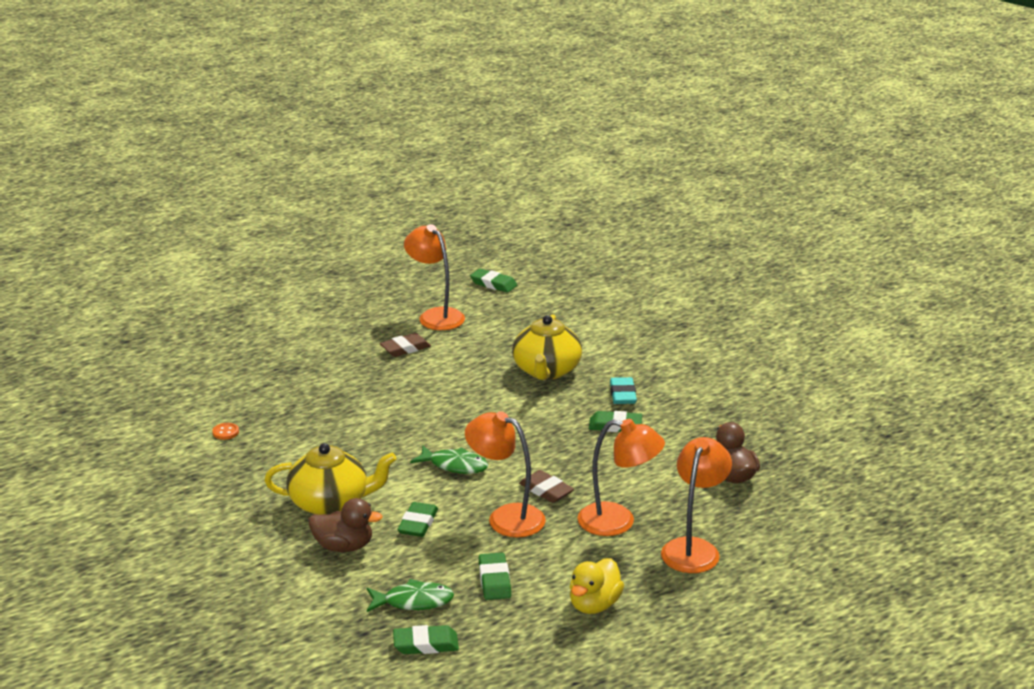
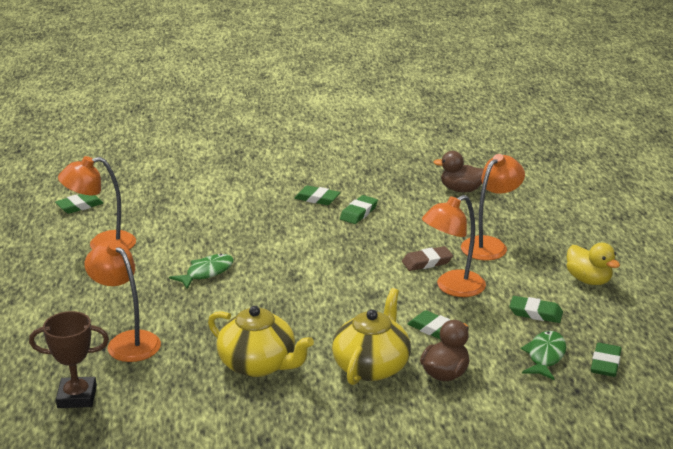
camera: 65 degrees left, 0 degrees up
orange button [212,423,239,440] -> none
brown eraser [380,333,431,357] -> none
green fish [410,445,488,474] -> green fish moved to [169,254,234,289]
yellow teapot [512,314,582,380] -> yellow teapot moved to [208,306,314,377]
turquoise eraser [610,377,637,404] -> green eraser [294,186,340,205]
orange lamp [661,437,732,573] -> orange lamp moved to [85,241,161,362]
none -> brown trophy [29,311,109,408]

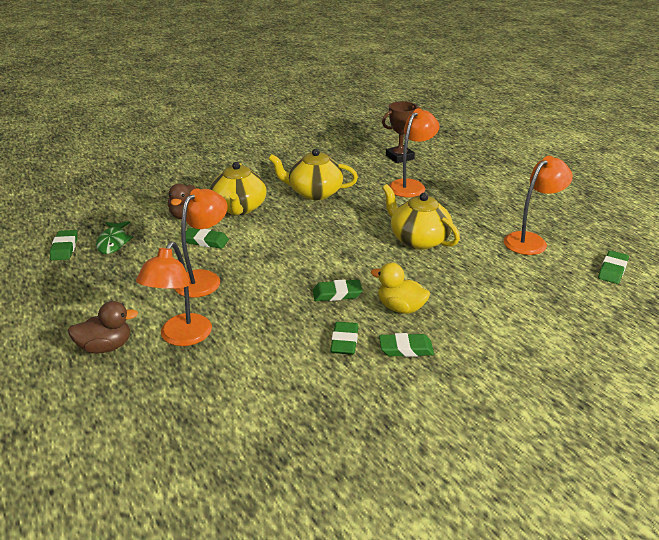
camera: 155 degrees right, 5 degrees up
orange lamp [85,241,161,362] -> orange lamp turned 75 degrees counterclockwise [389,108,439,197]
green fish [169,254,234,289] -> yellow teapot [382,184,460,250]
brown eraser [402,246,453,271] -> none
brown duck [433,151,484,193] -> brown duck moved to [68,301,138,354]
green eraser [509,296,563,323] -> green eraser moved to [313,279,363,301]
yellow duck [566,243,620,285] -> yellow duck moved to [371,263,430,314]

